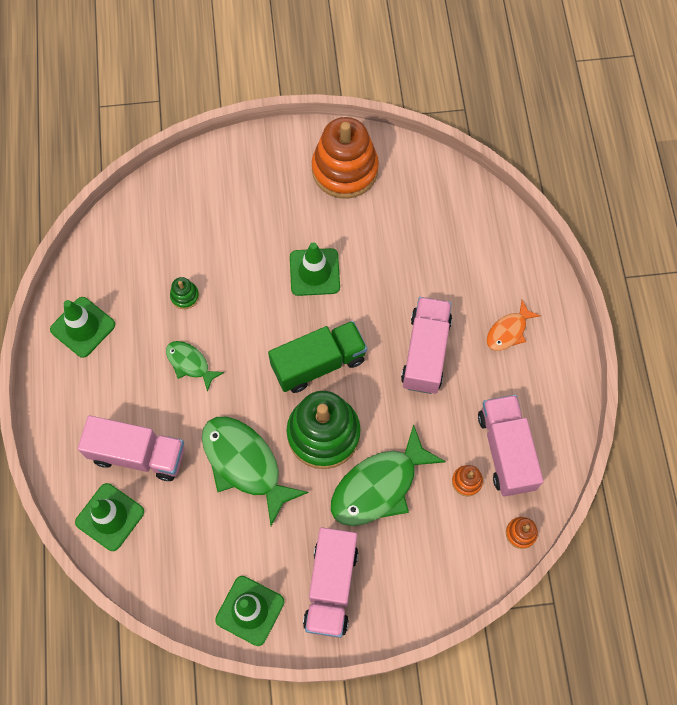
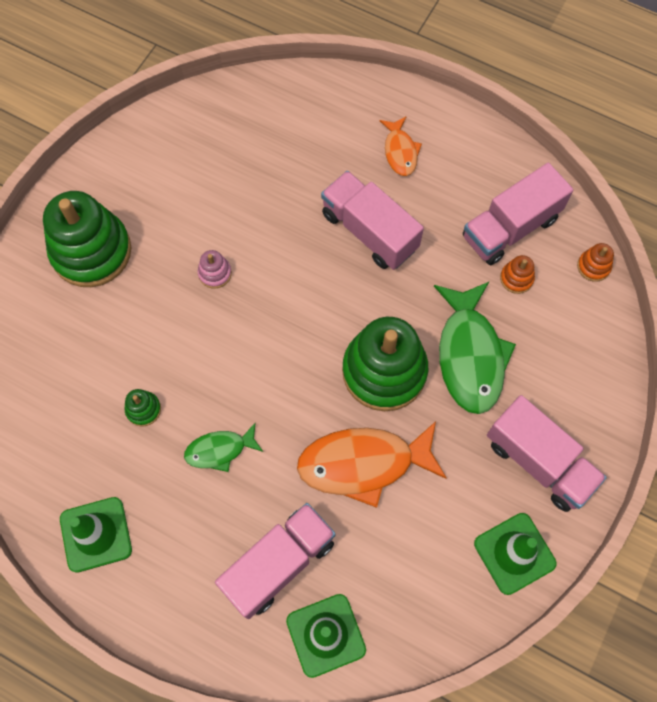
camera: 55 degrees left, 0 degrees up
green fish [202,417,308,526] -> orange fish [297,421,447,508]
green truck [268,321,367,393] -> none
green traffic cone [290,242,340,296] -> pink stacking toy [198,250,232,289]
orange stacking toy [312,117,379,199] -> none
pink truck [478,395,544,497] -> pink truck turned 60 degrees counterclockwise [463,163,573,265]
none -> green stacking toy [43,191,131,287]

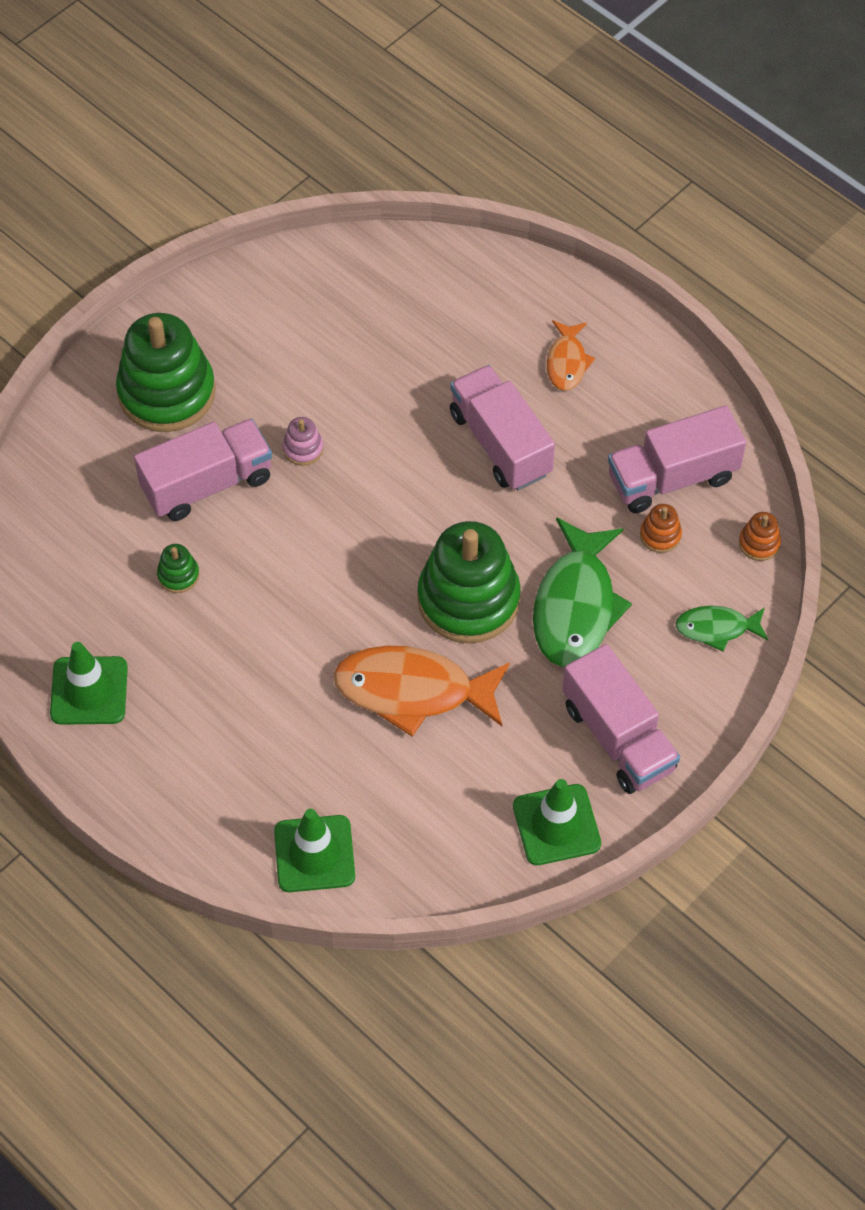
camera: 15 degrees right, 10 degrees down
green fish [184,423,263,472] -> green fish moved to [675,606,768,652]
pink truck [215,503,336,619] -> pink truck moved to [134,419,272,521]

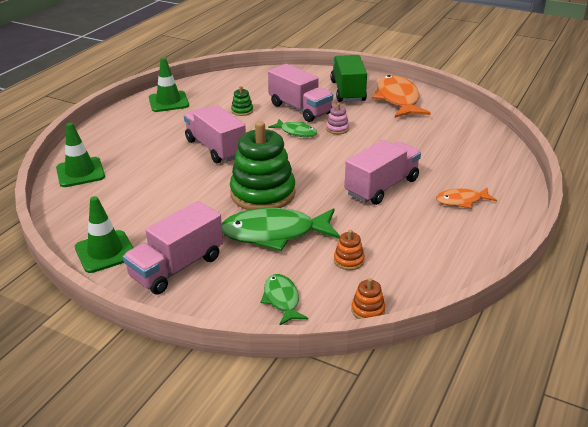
camera: 75 degrees right, 25 degrees down
green stacking toy [116,313,215,432] -> green truck [330,55,367,102]
orange fish [334,646,510,737] -> orange fish moved to [372,75,431,118]
pink truck [608,406,746,513] -> pink truck moved to [184,105,246,163]
none -> green fish [268,119,317,137]

